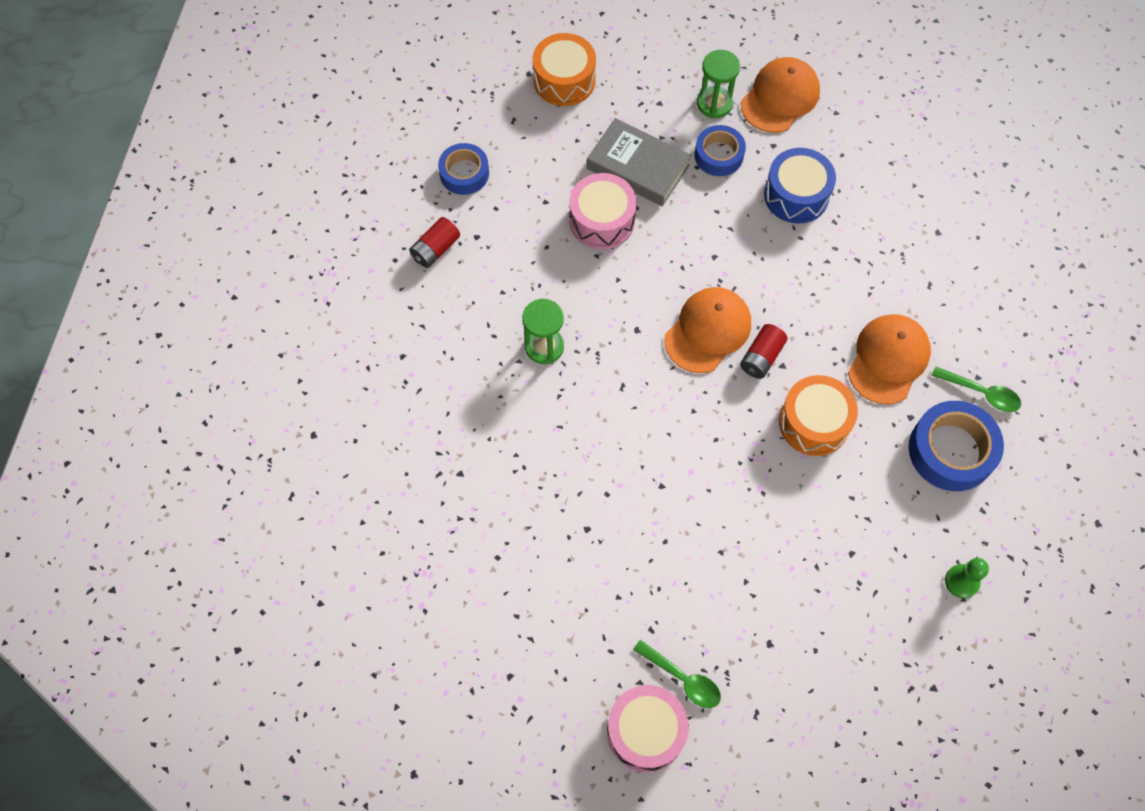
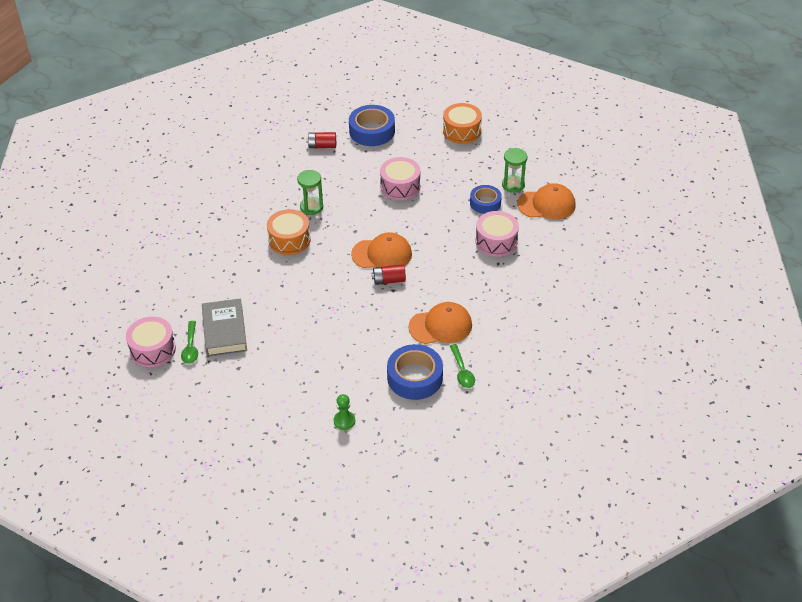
camera: 50 degrees right, 20 degrees down
blue tape [438,143,489,195] -> blue tape [349,105,395,146], size x1.56
grey book [587,118,691,206] -> grey book moved to [202,298,247,357]
blue drum [764,148,836,223] -> pink drum [476,211,519,257]
orange drum [779,375,858,456] -> orange drum moved to [267,209,311,255]

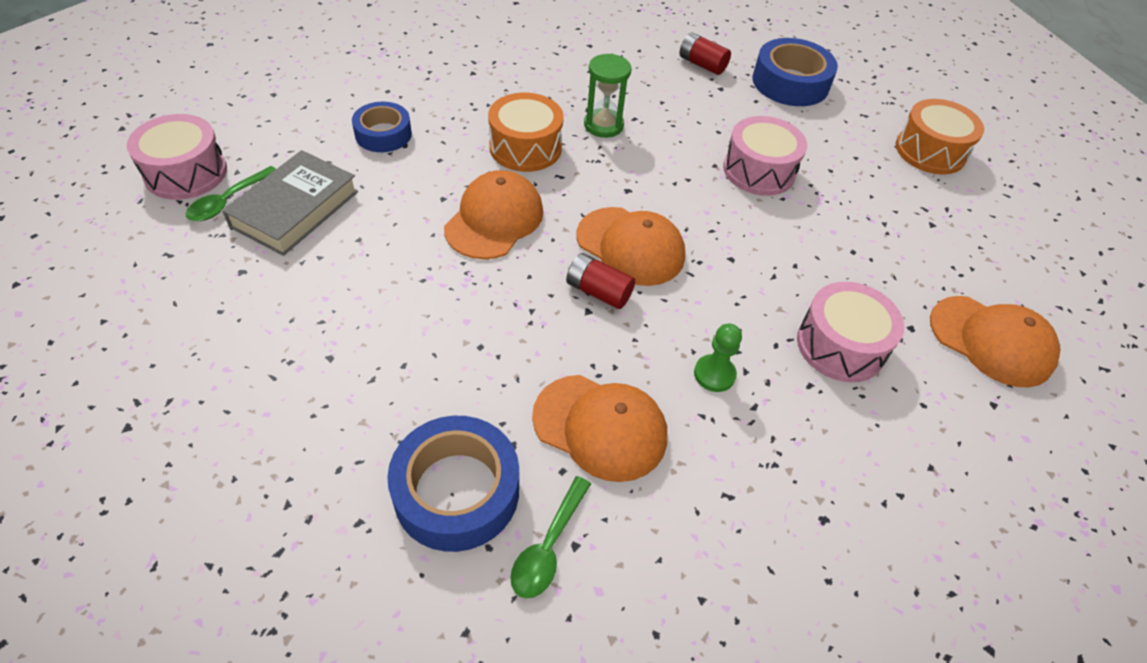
camera: 35 degrees right, 5 degrees up
green pawn [334,394,355,430] -> green pawn moved to [694,324,742,392]
blue tape [470,185,502,214] -> blue tape moved to [352,102,412,152]
green hourglass [502,148,528,193] -> none
none -> orange cap [444,170,543,259]

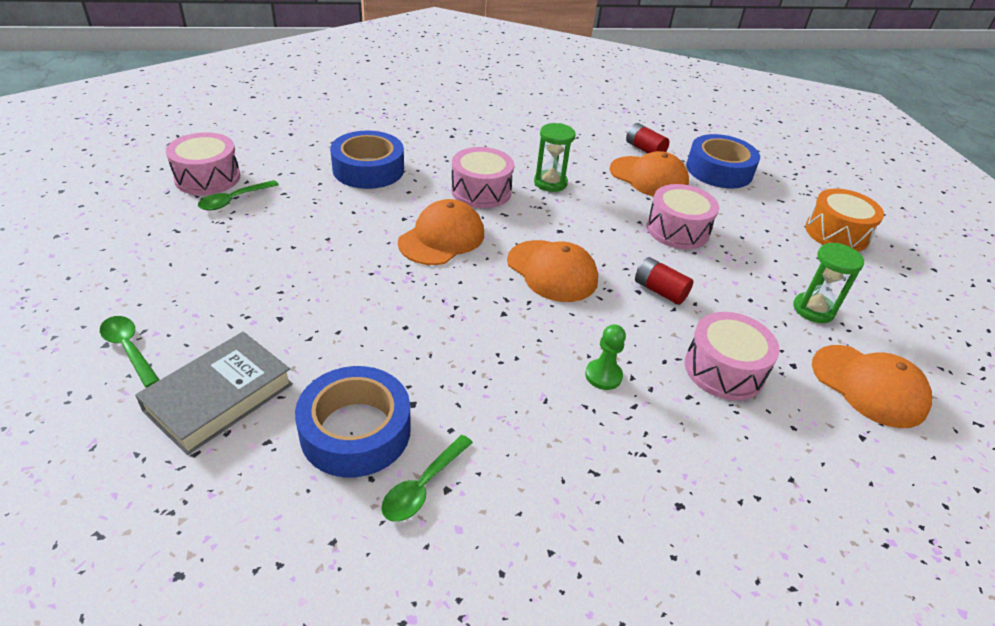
camera: 10 degrees right, 10 degrees down
grey book [222,150,358,256] -> grey book moved to [135,332,293,455]
blue tape [352,102,412,152] -> blue tape [330,131,404,189], size x1.56
orange drum [488,93,564,172] -> pink drum [451,147,514,208]
orange cap [532,375,667,482] -> orange cap moved to [610,151,689,197]
red battery [566,253,635,309] -> red battery moved to [635,257,693,305]
none -> green spoon [100,316,159,388]
none -> green hourglass [793,243,864,323]

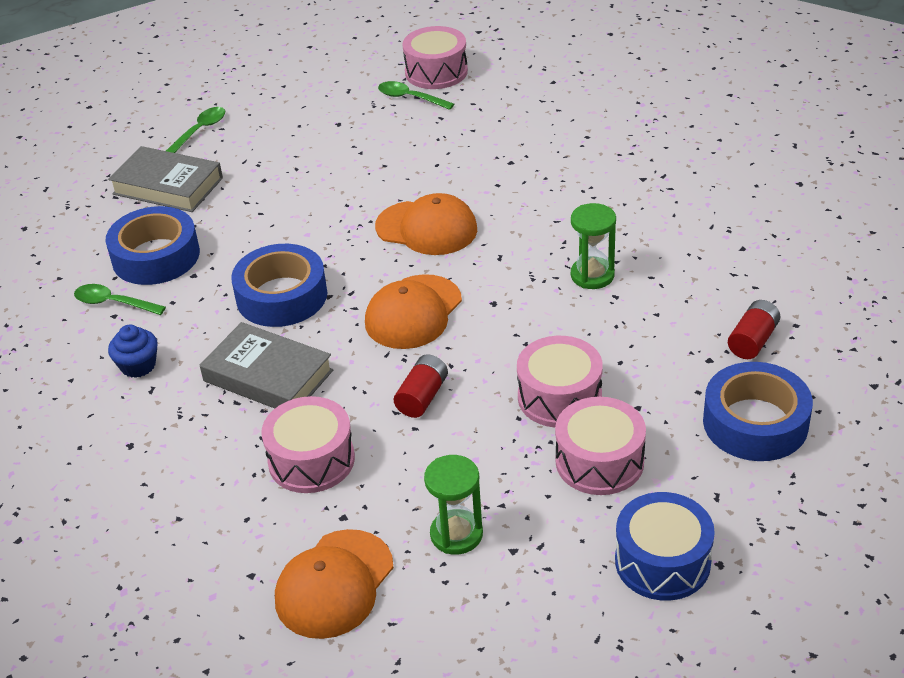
camera: 80 degrees right, 0 degrees up
blue tape [330,131,404,189] -> blue tape moved to [231,244,327,327]
pink drum [451,147,514,208] -> pink drum moved to [555,397,646,495]
green pawn [585,324,626,390] -> grey book [200,322,333,408]
orange cap [610,151,689,197] -> none
orange drum [805,189,884,252] -> blue drum [615,492,715,601]
none -> blue cupcake [108,325,158,378]

